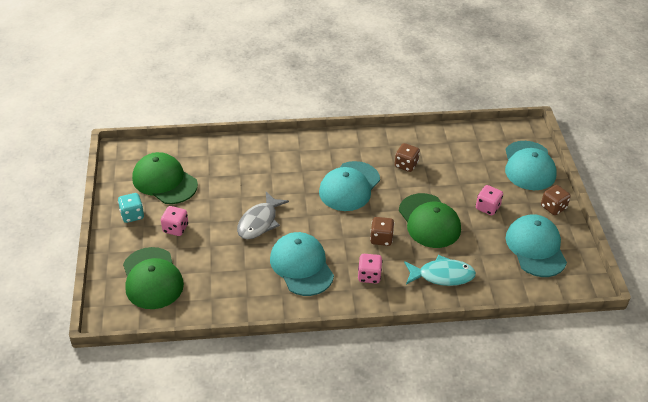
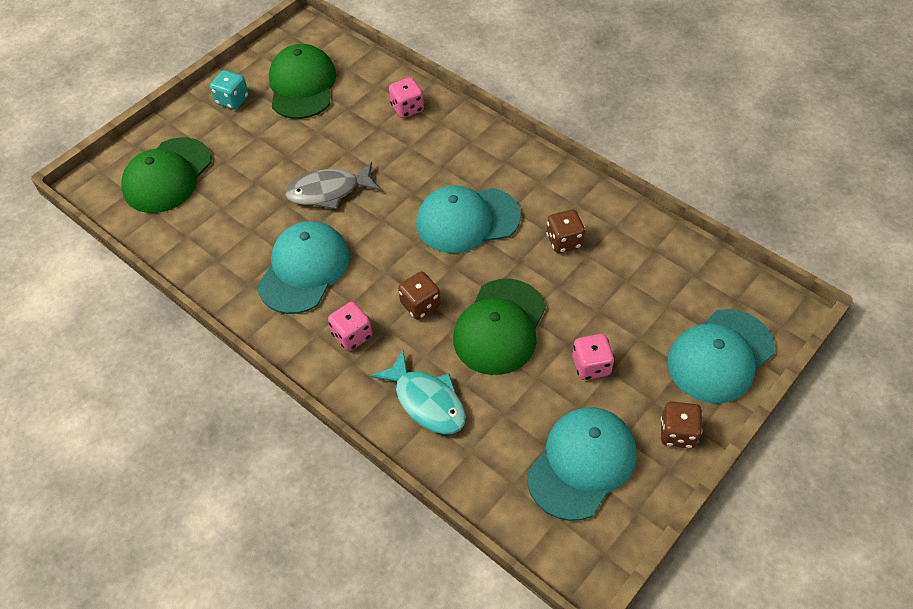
camera: 50 degrees right, 10 degrees up
pink dice [161,206,188,236] -> pink dice moved to [389,77,424,118]

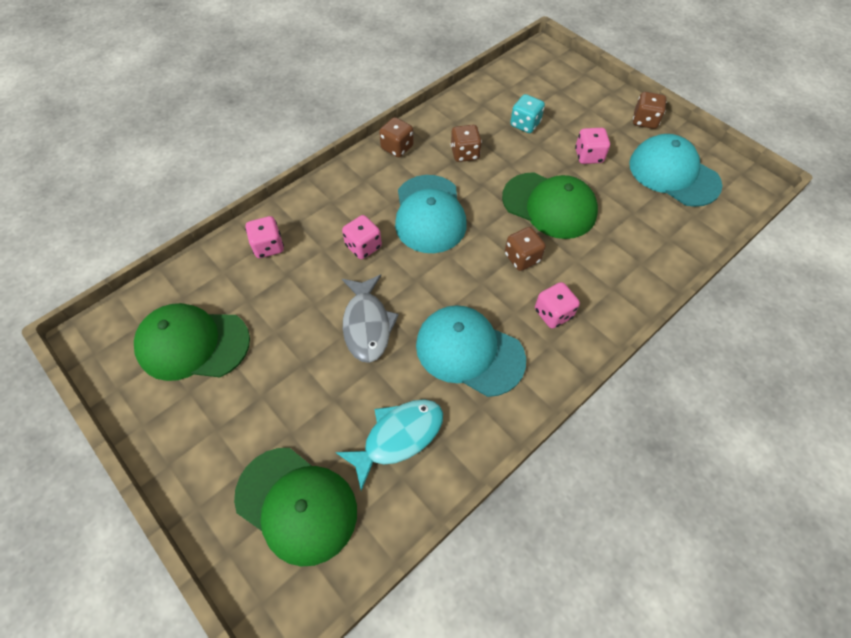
camera: 85 degrees left, 5 degrees up
turquoise dice [210,70,249,110] -> turquoise dice moved to [510,94,545,133]
turquoise fish [371,350,466,434] -> turquoise fish moved to [335,399,443,491]
turquoise cap [667,309,775,404] -> none
none -> pink dice [342,215,382,259]
none -> brown dice [379,117,414,157]

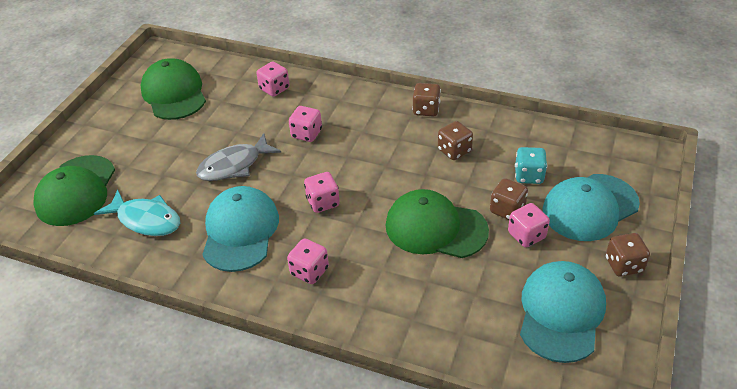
camera: 65 degrees right, 15 degrees down
turquoise cap [395,175,467,253] -> turquoise cap moved to [542,174,640,241]
green cap [502,172,598,239] -> green cap turned 105 degrees clockwise [386,189,489,258]
brown dice [505,227,546,271] -> brown dice moved to [490,178,528,220]
none -> pink dice [304,172,340,213]

